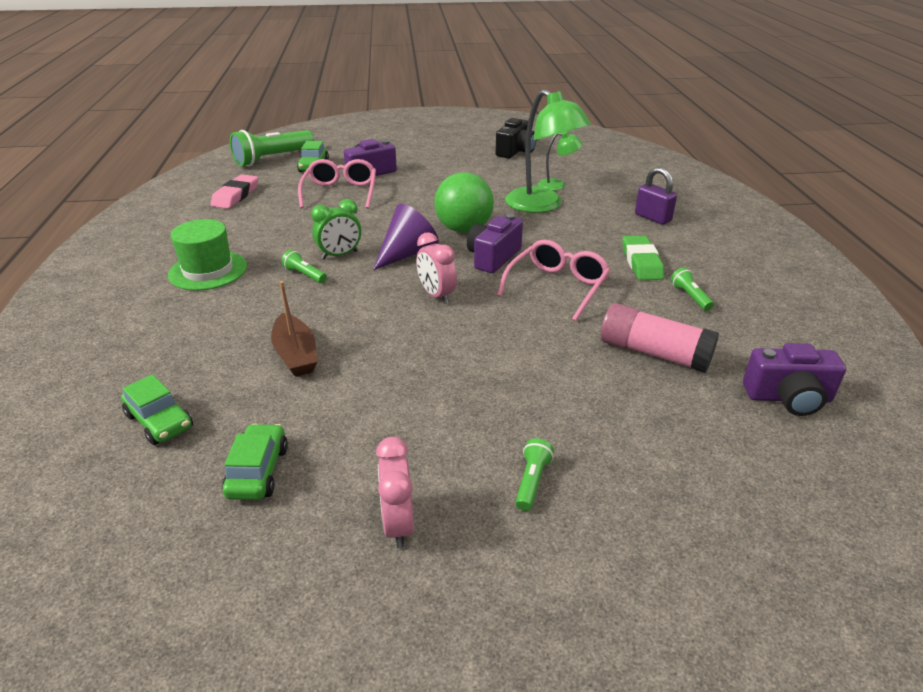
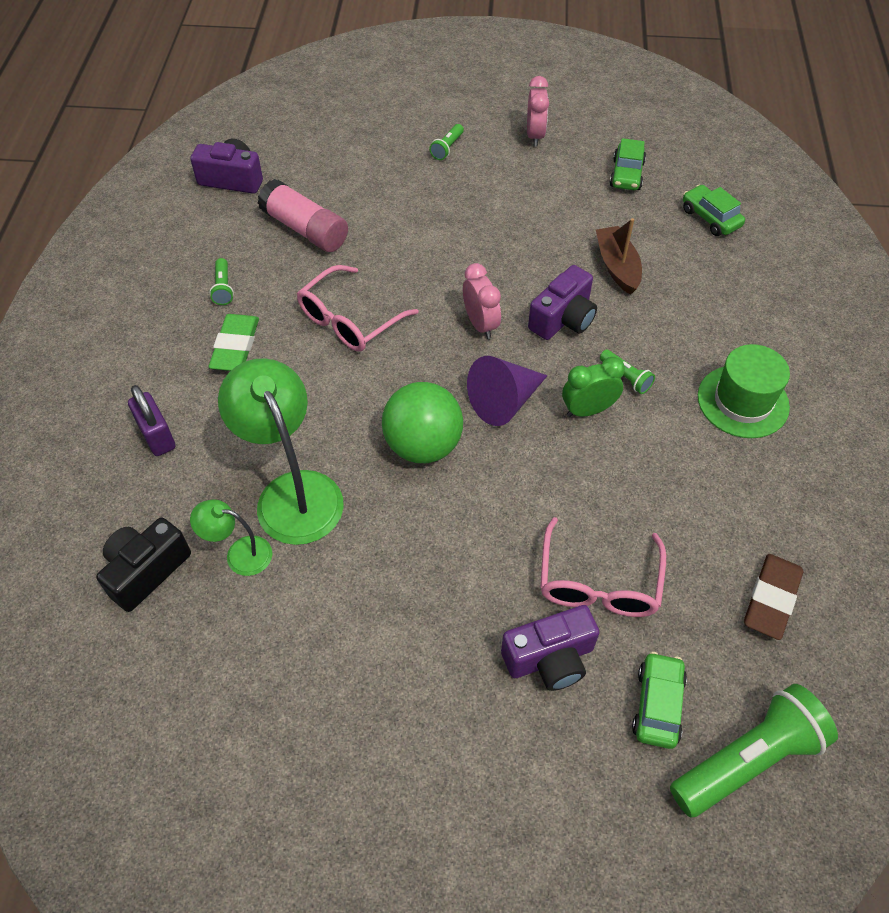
camera: 170 degrees left, 20 degrees up
pink eraser [211,174,258,209] -> brown eraser [744,554,803,640]
purple camera [467,214,523,273] -> purple camera moved to [528,265,597,340]
black camera [495,118,536,158] -> black camera moved to [96,517,191,612]

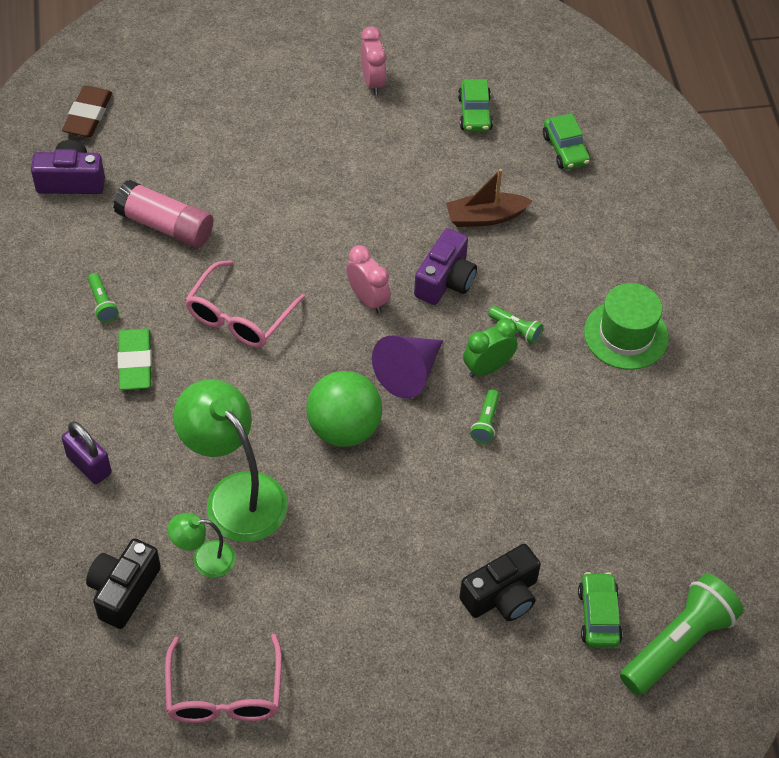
camera: 15 degrees left, 0 degrees up
green flashlight [429,124,464,160] -> green flashlight moved to [470,389,499,443]
purple camera [501,605,600,691] -> black camera [459,544,541,621]
pink glasses [540,517,666,617] -> pink glasses moved to [165,634,282,723]
brown boat [596,218,642,295] -> brown boat turned 75 degrees counterclockwise [446,169,533,227]
green car [683,185,745,236] -> green car turned 150 degrees counterclockwise [543,113,590,170]
brown eraser [744,554,803,640] -> brown eraser moved to [62,86,112,137]

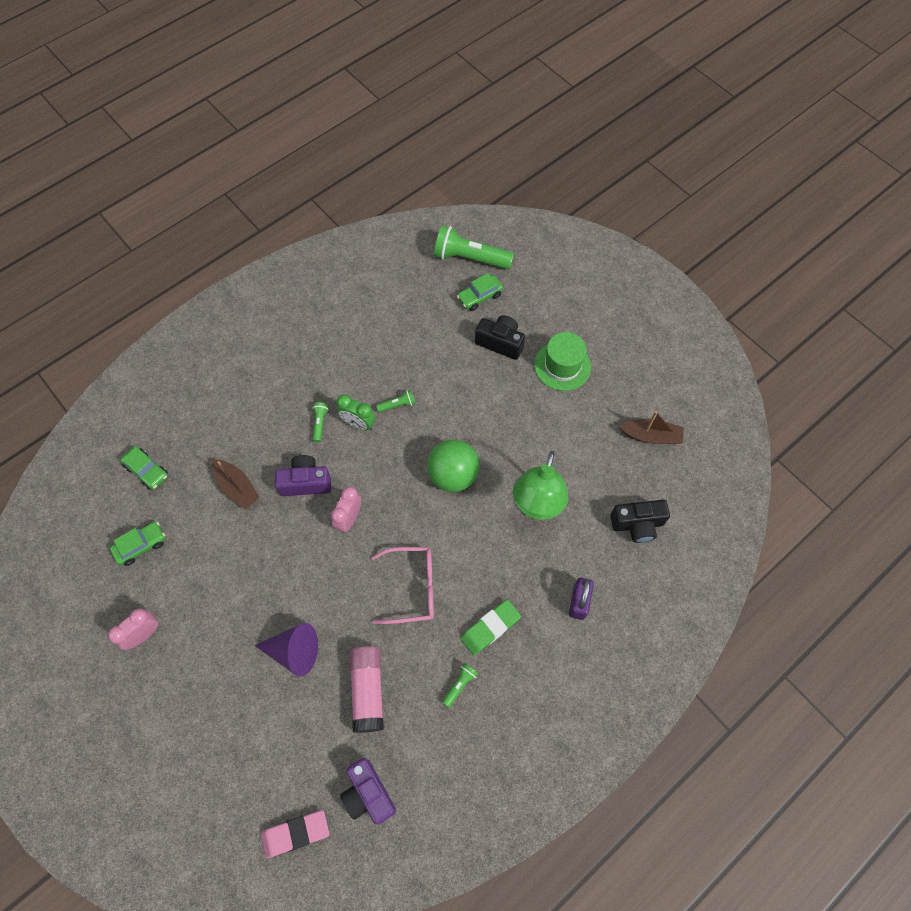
camera: 120 degrees left, 10 degrees up
brown eraser [62,86,112,137] -> pink eraser [261,810,329,858]
pink glasses [165,634,282,723] -> brown boat [619,411,684,444]
green lamp [167,513,235,578] -> none
purple cone [372,336,443,399] -> purple cone moved to [254,623,318,676]
green car [543,113,590,170] -> green car turned 90 degrees clockwise [120,446,168,490]
green hat [584,283,669,370] -> green hat moved to [534,332,591,391]

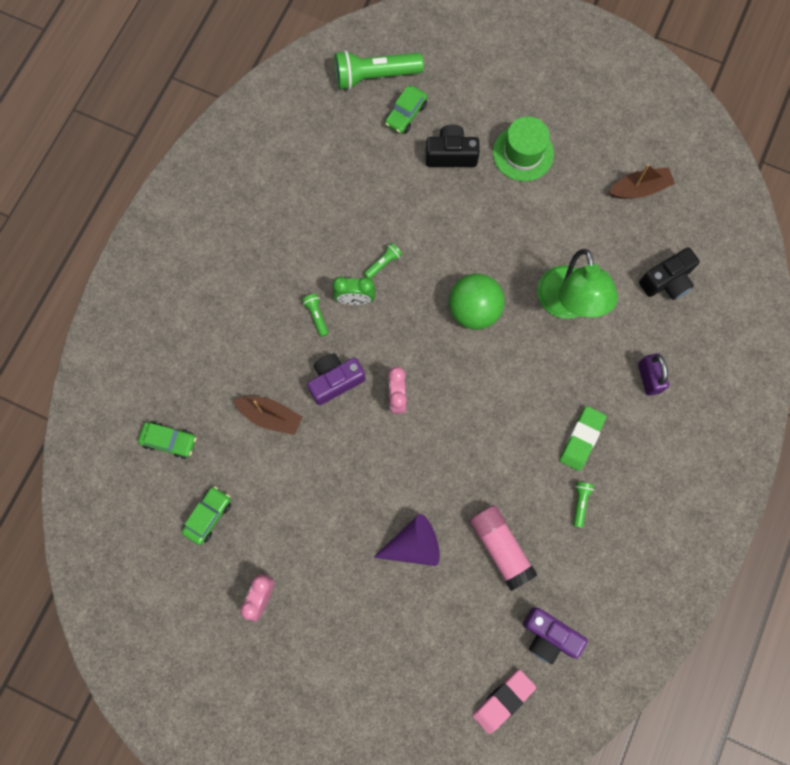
camera: 25 degrees left, 10 degrees up
pink glasses [372,547,434,624] -> none

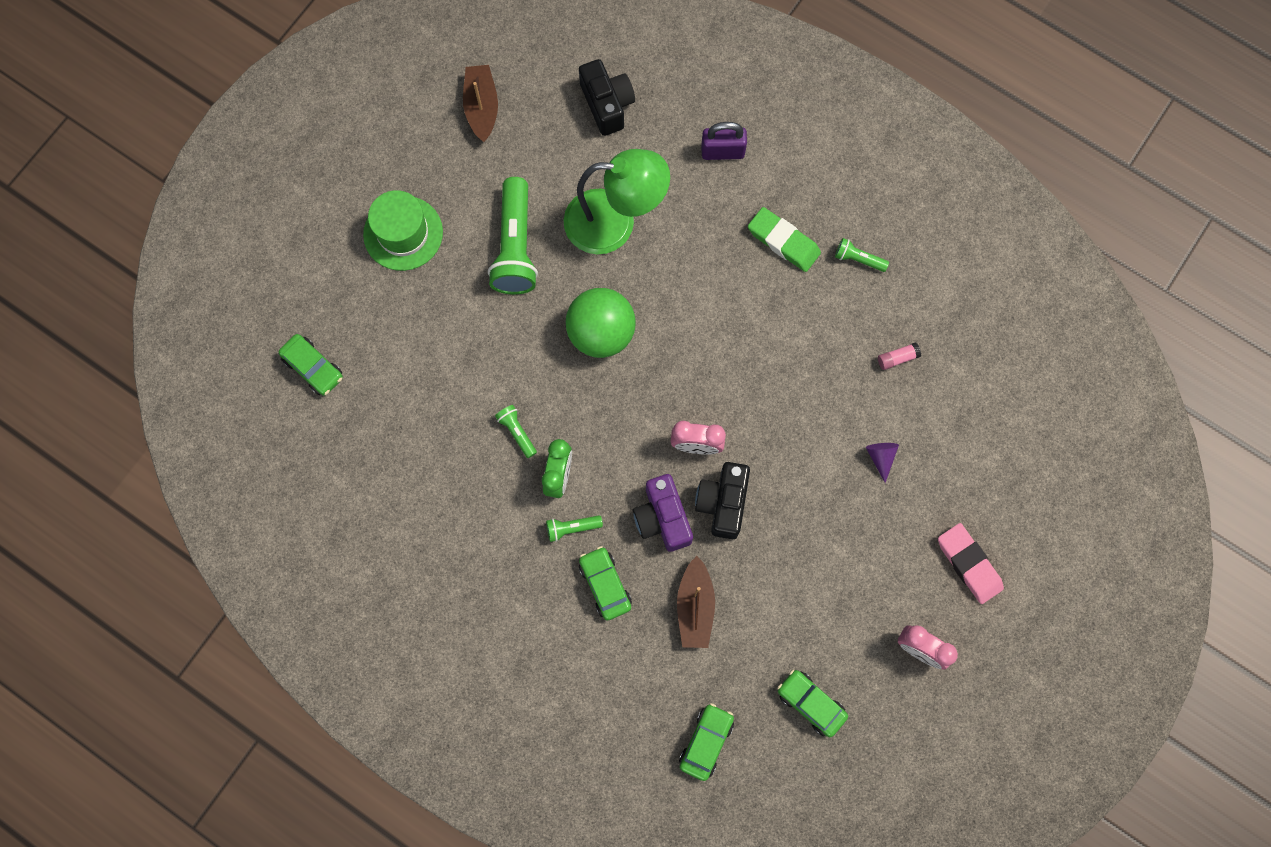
camera: 80 degrees left, 0 degrees up
brown boat [233,396,302,435] -> brown boat turned 150 degrees clockwise [677,556,715,648]
green flashlight [335,50,424,90] -> green flashlight moved to [488,177,538,294]
purple cone [373,514,440,566] -> purple cone [866,443,899,483], size x0.51
black camera [426,125,480,167] -> black camera moved to [695,462,750,539]
pink glue stick [469,505,537,591] -> pink glue stick [878,343,921,370], size x0.43
pink eraser [472,670,536,734] -> pink eraser moved to [938,523,1004,604]
purple camera [523,607,588,664] -> none
none -> green car [579,546,632,620]

